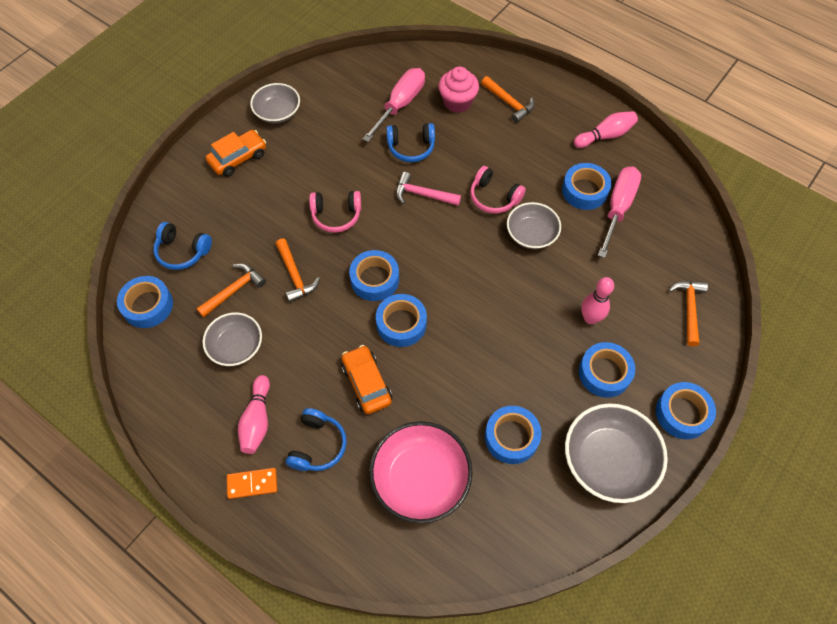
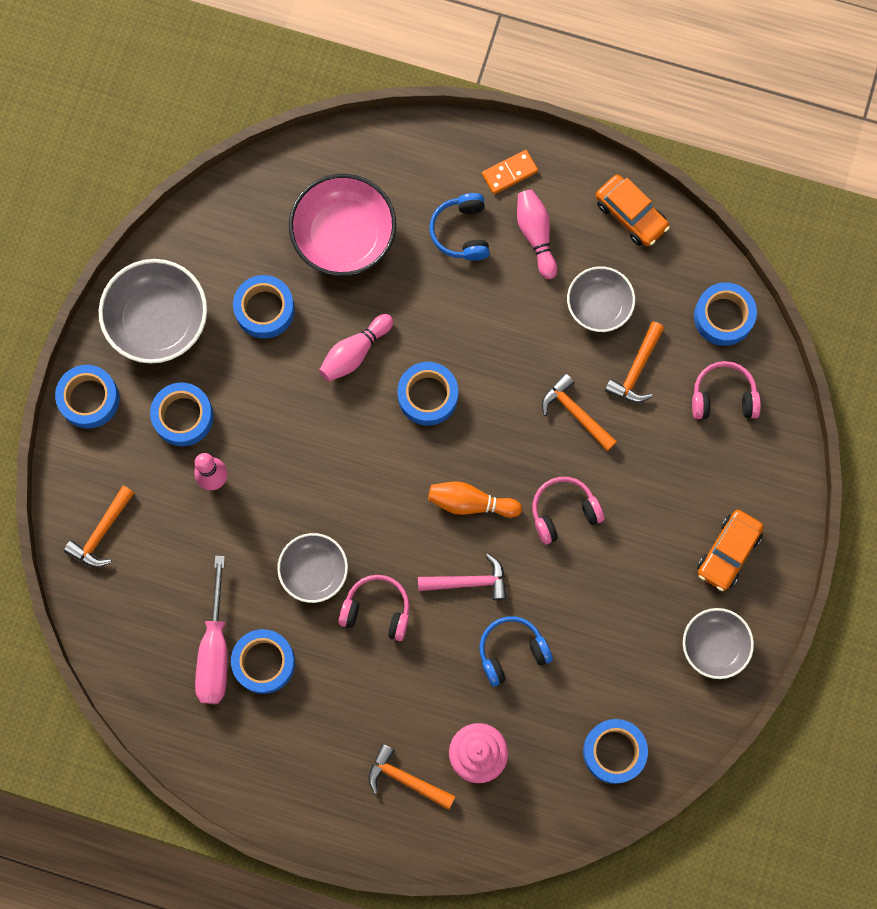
camera: 160 degrees right, 15 degrees up
blue headphones [153,222,212,270] -> pink headphones [692,361,761,419]
orange car [341,345,392,414] -> orange car moved to [596,175,670,246]
blue tape [349,250,399,301] -> blue tape moved to [583,719,648,784]
pink screwdriver [363,68,425,142] -> none
pink bowling pin [574,111,638,148] -> pink bowling pin moved to [319,314,393,382]
orange hammer [669,281,708,346] -> orange hammer turned 45 degrees clockwise [64,485,134,568]
none -> orange bowling pin [428,482,522,518]

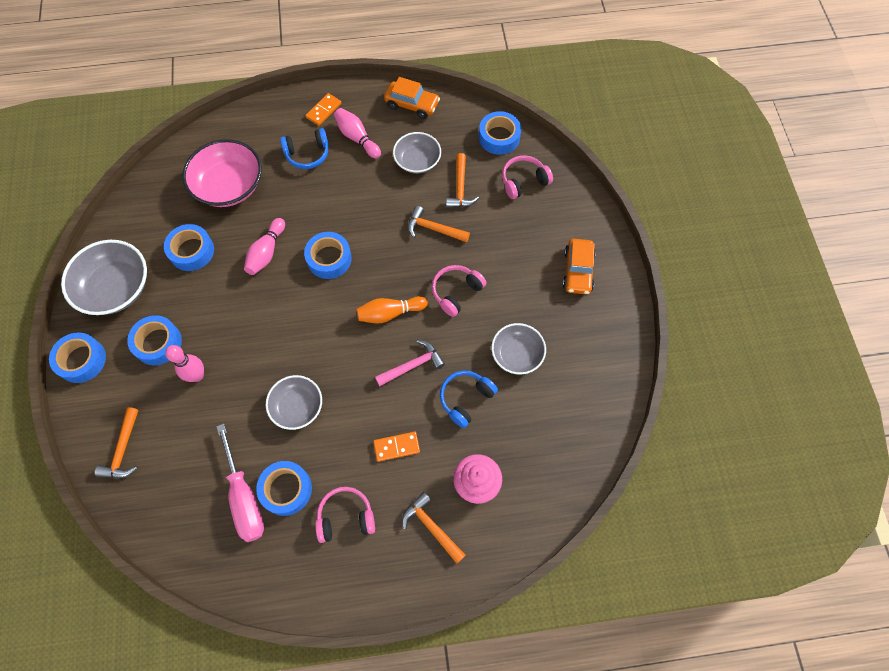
camera: 25 degrees left, 10 degrees down
pink headphones [339,575,410,641] -> pink headphones moved to [315,487,375,543]
orange hammer [368,744,456,810] -> orange hammer turned 45 degrees clockwise [402,492,466,564]
blue headphones [429,193,490,261] -> blue headphones turned 75 degrees counterclockwise [280,128,329,169]
blue tape [583,719,648,784] -> none
grey bowl [683,608,754,679] -> grey bowl moved to [491,323,546,375]
none -> orange domino [373,432,420,462]

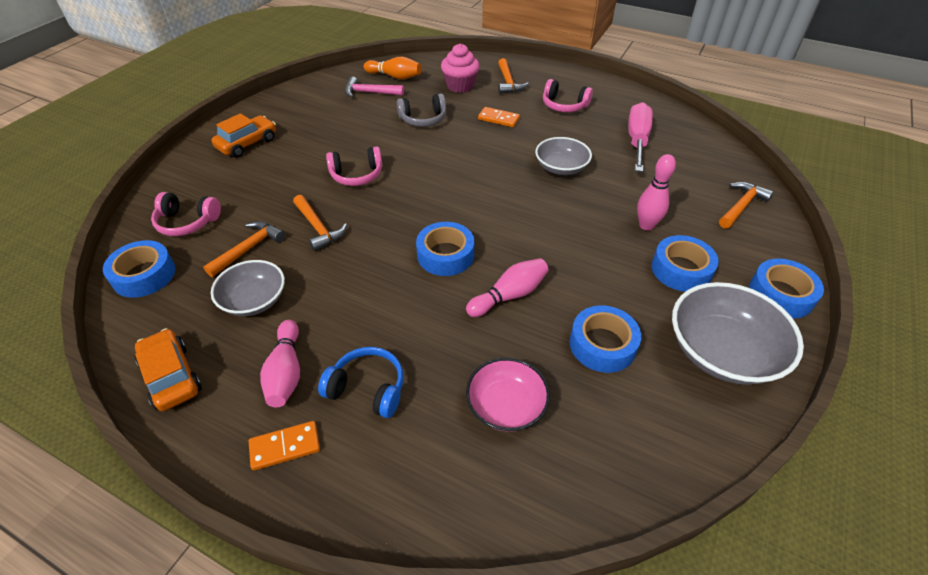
camera: 145 degrees left, 20 degrees down
pink bowl [182,139,262,207] -> pink bowl [466,358,550,432], size x0.64
blue tape [256,461,312,516] -> none
orange bowling pin [356,296,428,323] -> orange bowling pin moved to [364,57,421,80]
pink hammer [375,340,445,386] -> pink hammer moved to [345,76,404,98]
blue headphones [440,371,498,428] -> grey headphones [397,93,446,127]
grey bowl [491,323,546,375] -> none

